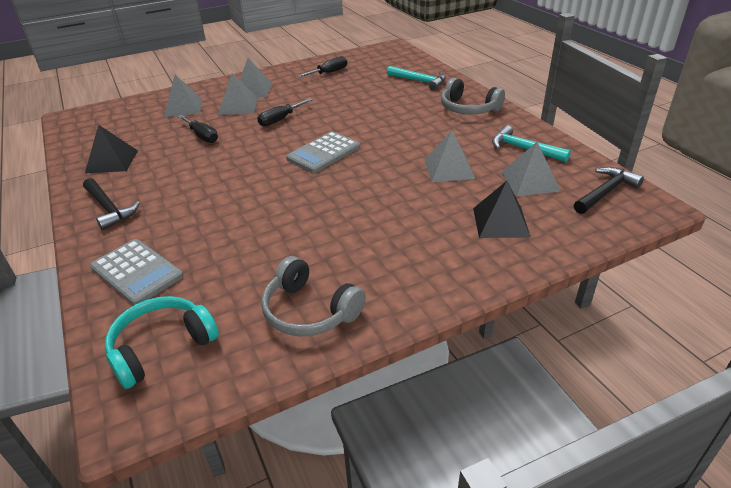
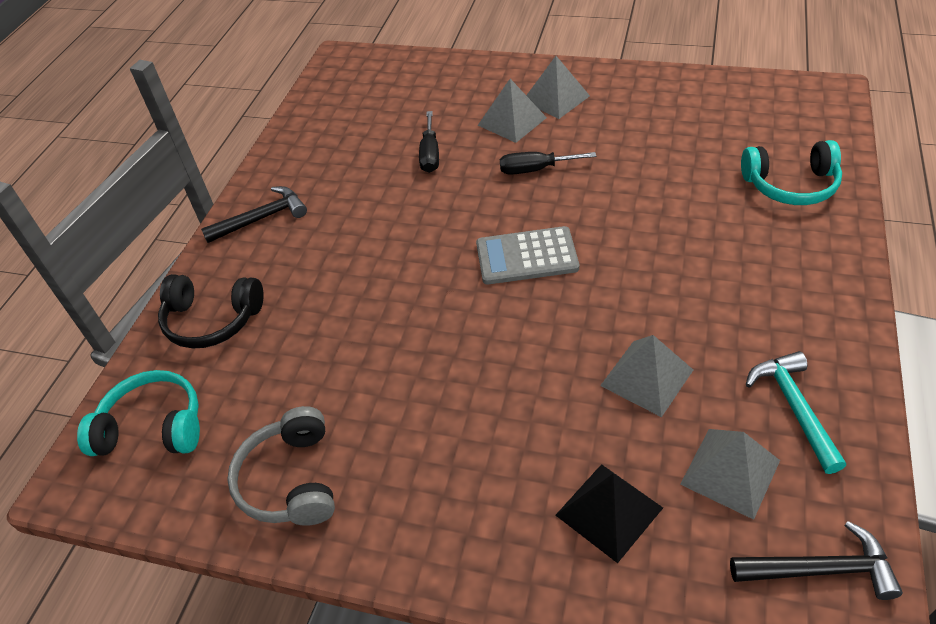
camera: 45 degrees right, 10 degrees up
black hammer [83,178,140,230] -> black hammer turned 120 degrees counterclockwise [201,186,307,243]
black pyramid [85,125,138,173] -> none
grey calculator [90,239,183,305] -> black headphones [158,274,264,348]
grey pyramid [164,75,202,117] -> none
black screwdriver [298,56,347,77] -> none
turquoise hammer [387,66,446,90] -> turquoise headphones [741,140,842,205]
grey headphones [441,78,505,115] -> none

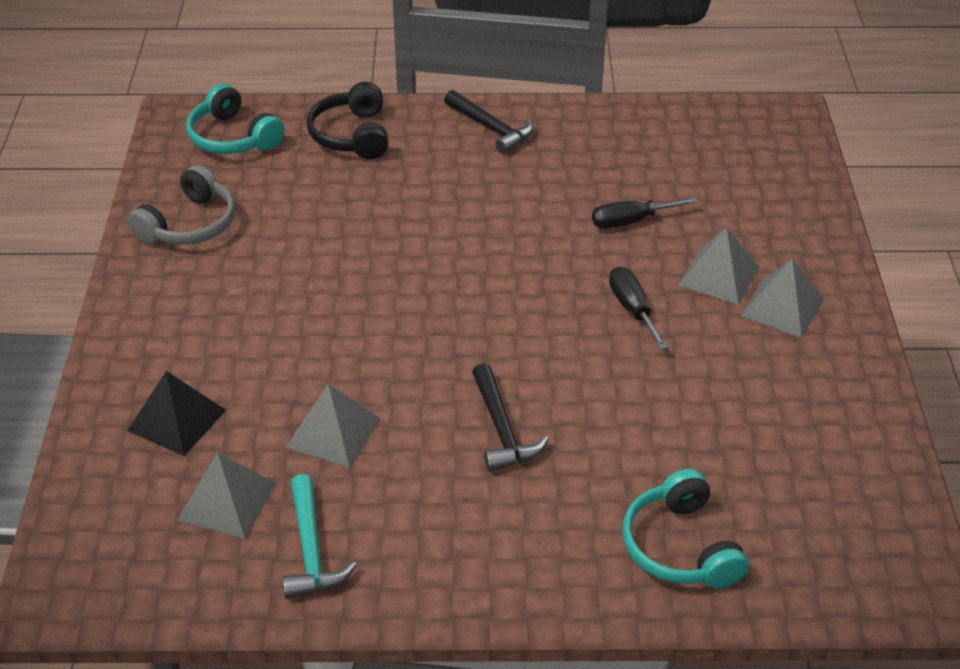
camera: 70 degrees right, 5 degrees down
turquoise headphones [77,370,200,456] -> turquoise headphones turned 150 degrees clockwise [186,84,284,154]
grey headphones [227,406,335,526] -> grey headphones turned 150 degrees clockwise [128,165,235,245]
grey calculator [476,226,579,285] -> none
black hammer [730,521,903,600] -> black hammer moved to [472,363,549,472]
turquoise hammer [746,351,846,474] -> turquoise hammer turned 105 degrees clockwise [283,474,357,599]

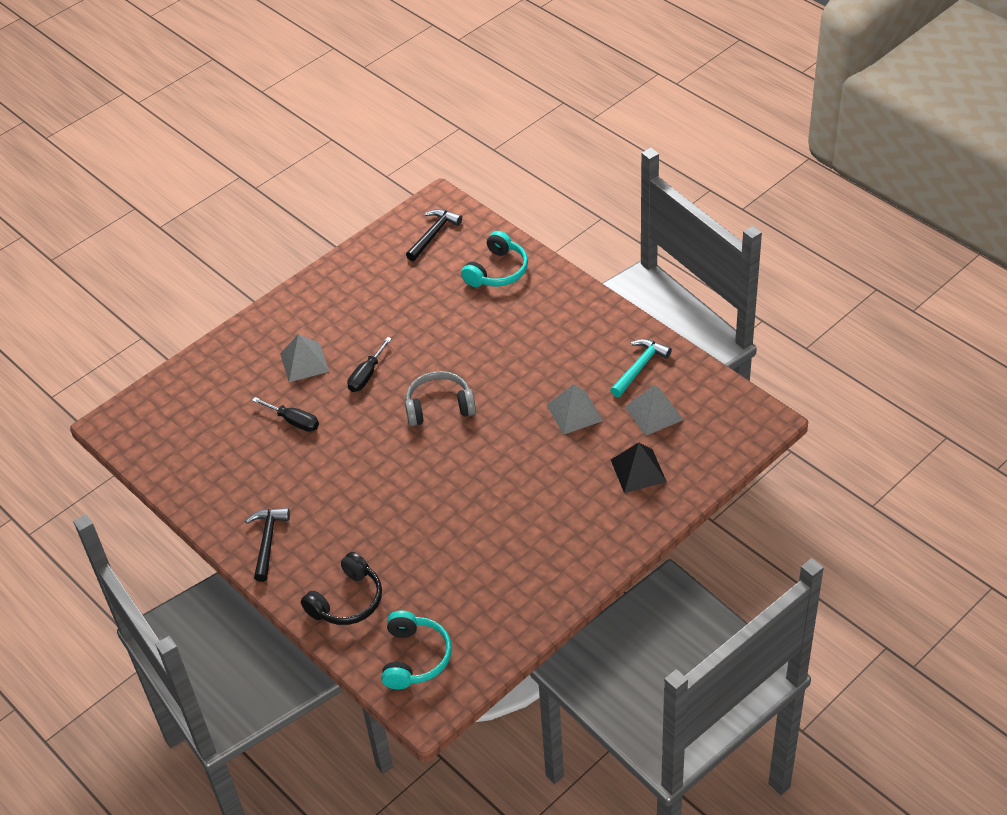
camera: 130 degrees left, 5 degrees up
grey headphones [128,165,235,245] -> grey headphones moved to [405,371,476,426]
black hammer [472,363,549,472] -> black hammer moved to [406,209,462,261]
grey pyramid [740,258,824,338] -> none

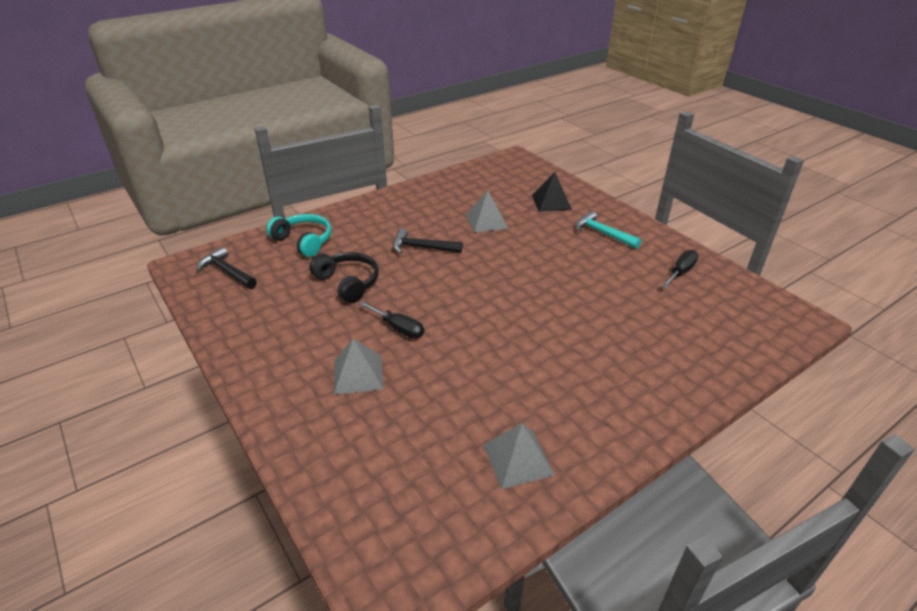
camera: 85 degrees left, 10 degrees down
black hammer [245,508,290,582] -> black hammer moved to [393,229,463,254]
black screwdriver [252,397,319,432] -> black screwdriver moved to [661,250,699,288]
black headphones [301,552,382,625] -> black headphones moved to [309,252,379,303]
turquoise headphones [381,610,452,689] -> none
grey headphones [405,371,476,426] -> none
turquoise hammer [610,339,672,397] -> turquoise hammer moved to [576,211,641,249]
grey pyramid [625,384,683,436] -> grey pyramid moved to [483,423,555,489]

